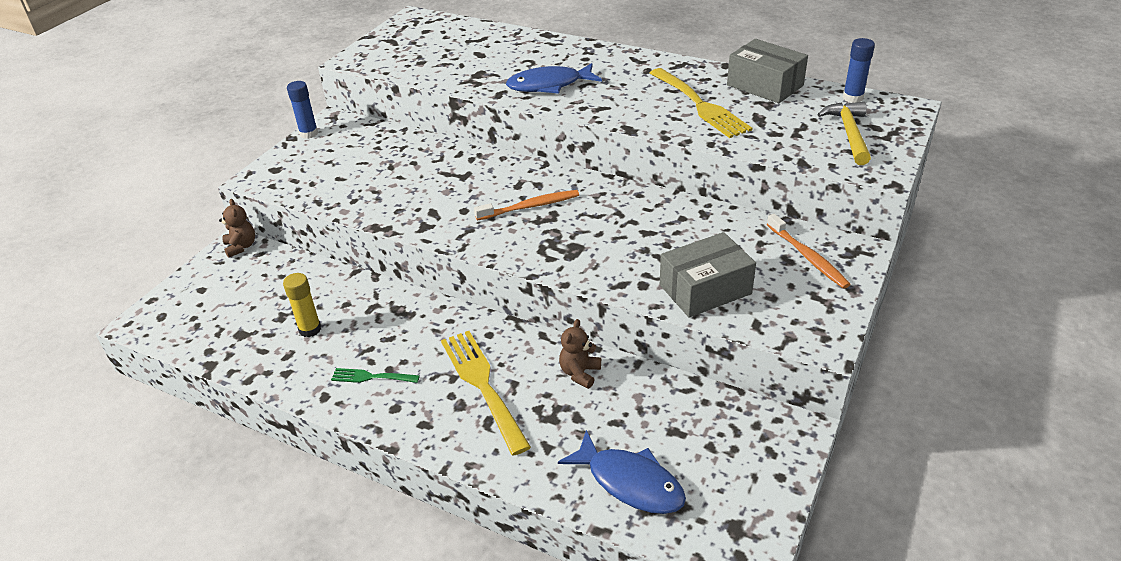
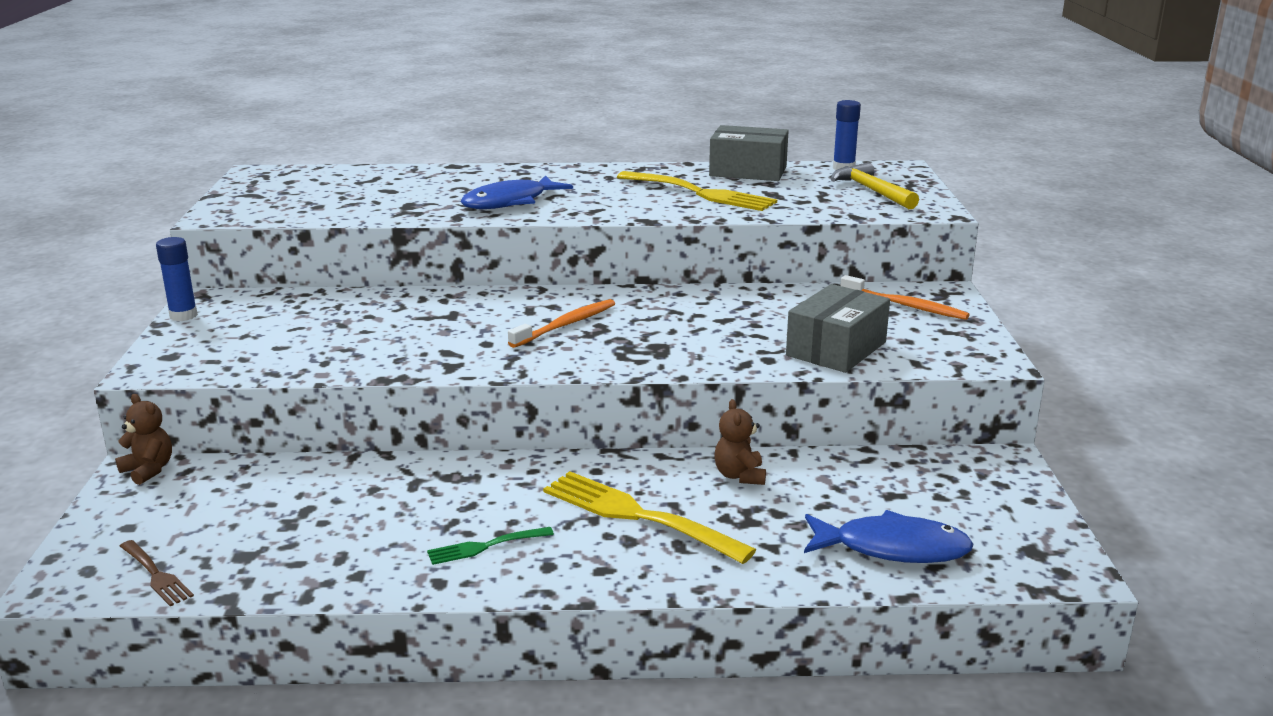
camera: 30 degrees left, 15 degrees down
yellow glue stick [283,273,321,338] -> none
none -> brown fork [120,540,194,606]

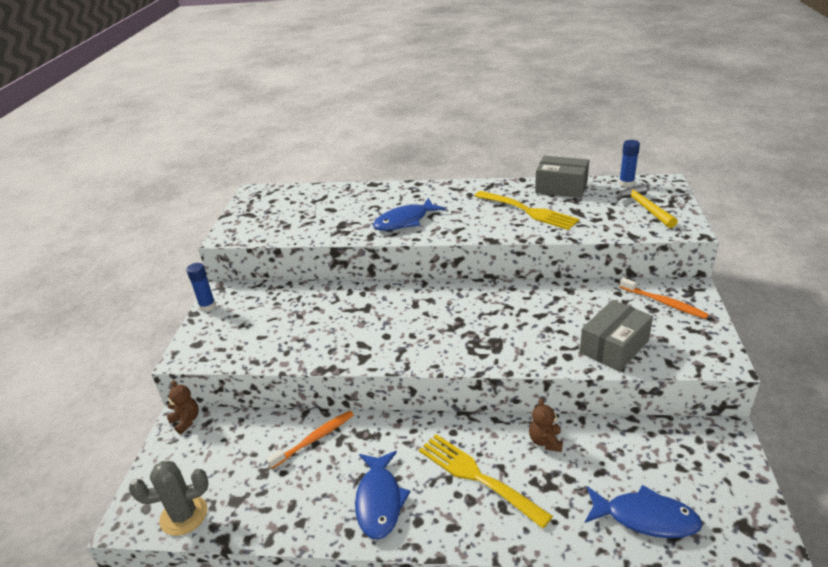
camera: 10 degrees right, 10 degrees up
brown fork [120,540,194,606] -> grey cactus [129,461,208,536]
green fork [427,527,554,565] -> blue fish [355,451,411,539]
orange toothbrush [508,299,615,348] -> orange toothbrush moved to [266,411,354,469]

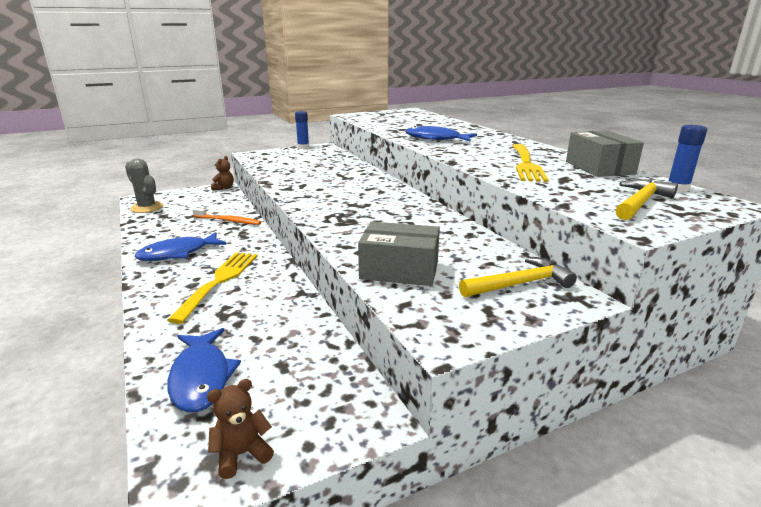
camera: 55 degrees right, 10 degrees down
brown teddy bear [529,398,563,452] -> brown teddy bear moved to [207,379,274,479]
orange toothbrush [620,277,709,319] -> yellow hammer [459,257,577,297]

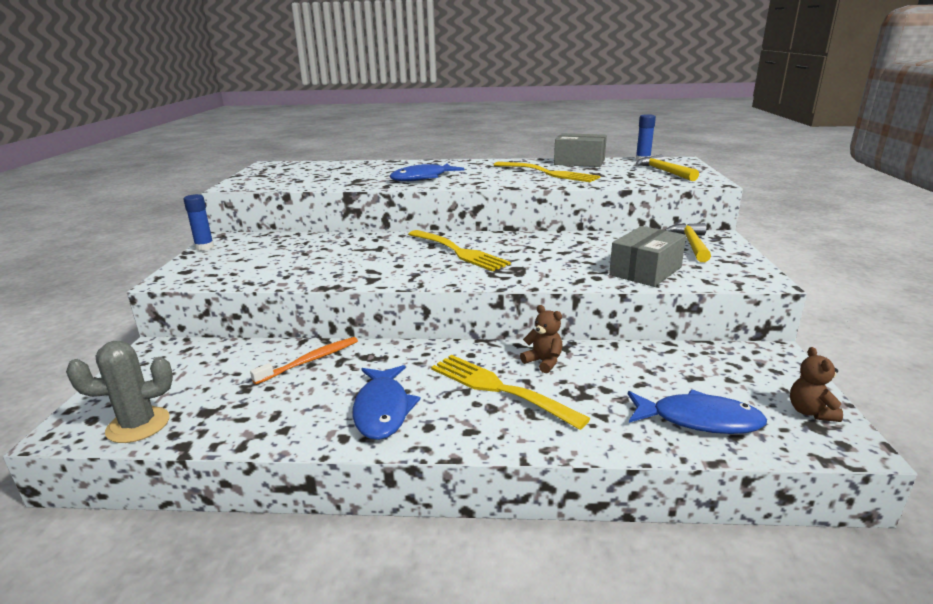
camera: 60 degrees left, 0 degrees up
brown teddy bear [211,156,234,190] -> brown teddy bear moved to [520,305,563,373]
none -> yellow fork [408,230,511,271]

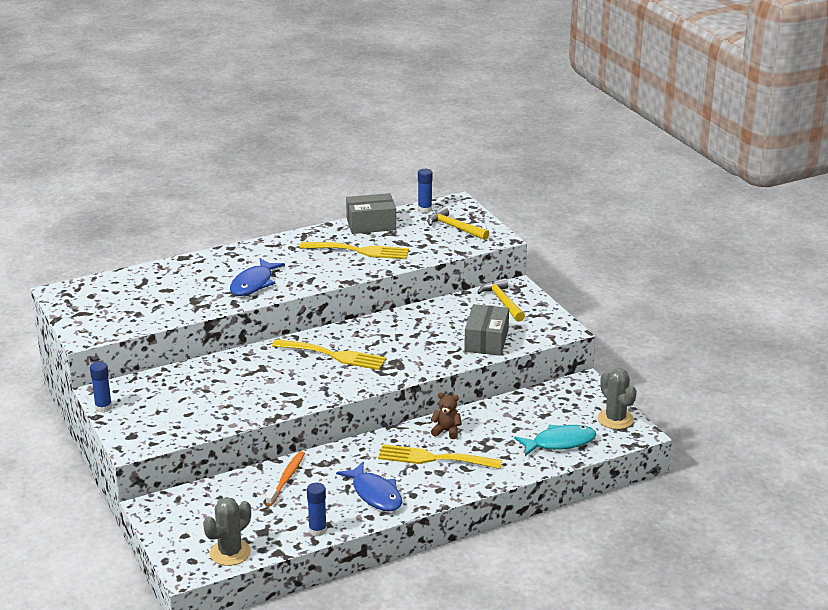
camera: 30 degrees left, 5 degrees up
blue fish [628,389,767,434] -> turquoise fish [514,425,596,456]
brown teddy bear [790,347,843,422] -> grey cactus [598,368,637,429]
none -> blue glue stick [307,483,327,536]

